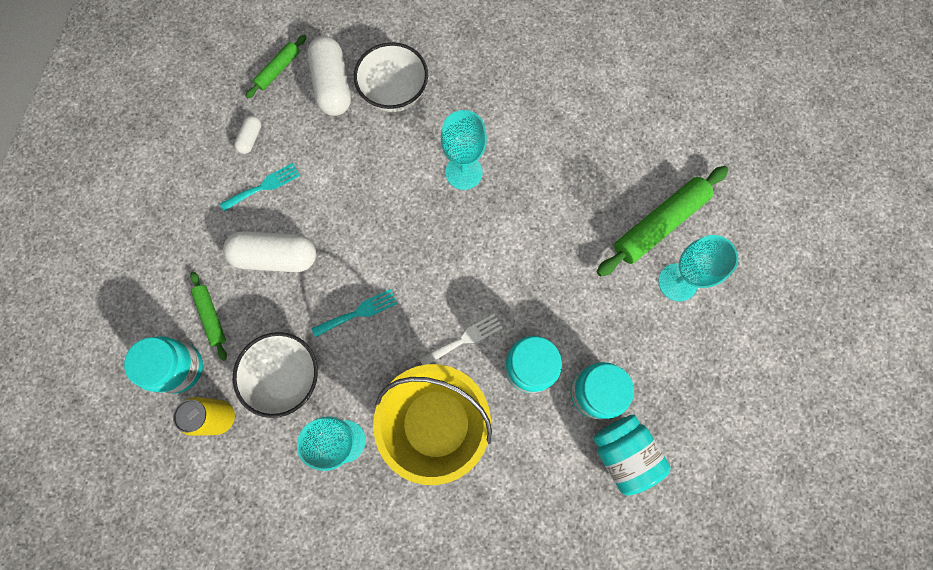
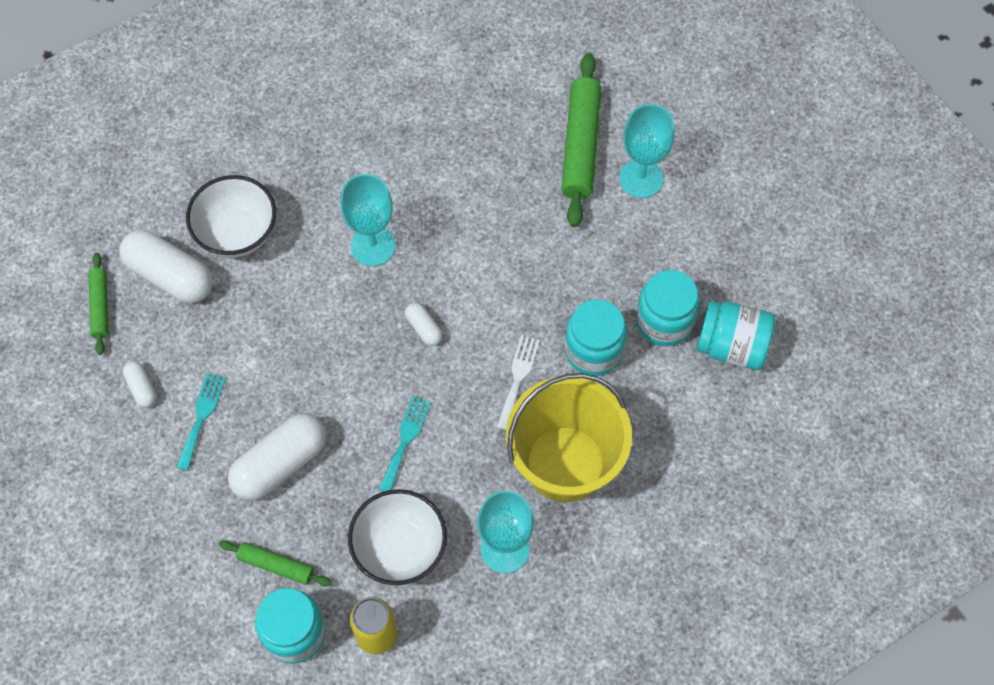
camera: 45 degrees left, 10 degrees down
none -> white capsule [405,302,443,346]

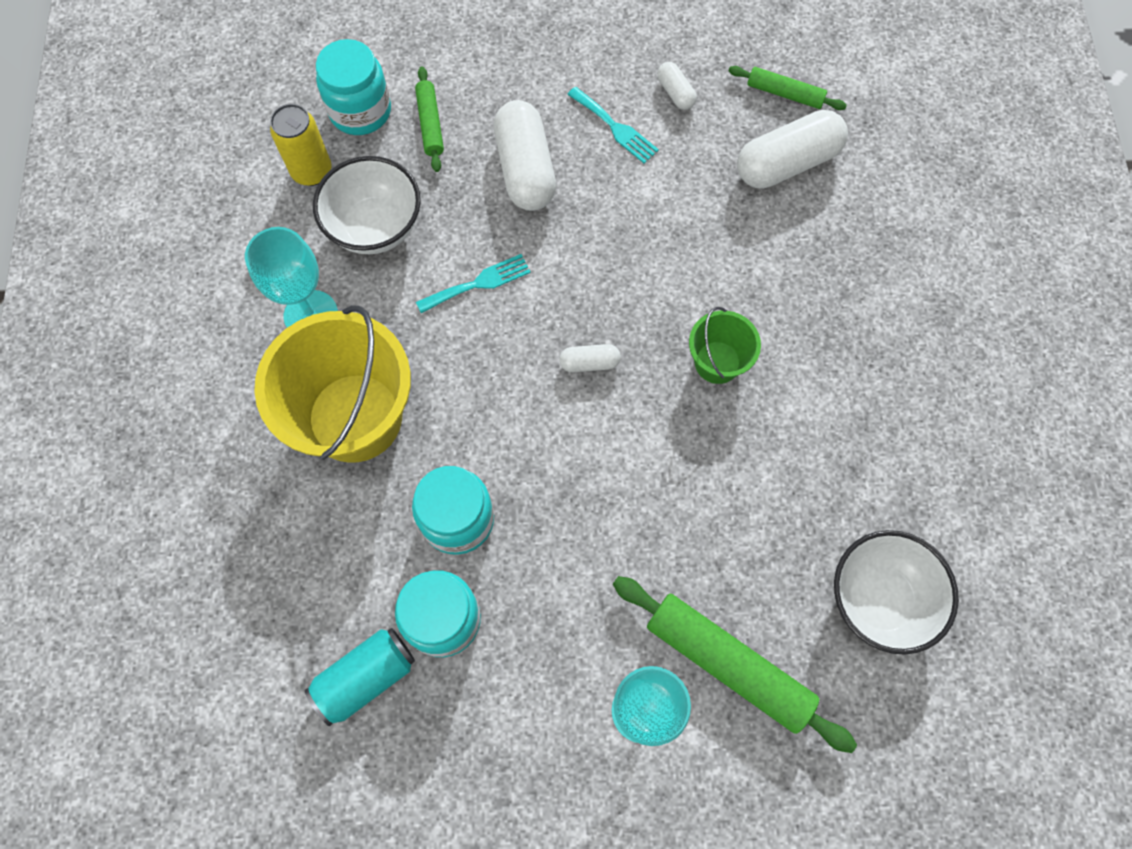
camera: 120 degrees right, 5 degrees up
white capsule [123,361,157,408] -> white capsule turned 60 degrees clockwise [657,62,697,110]
white bowl [186,175,276,258] -> white bowl moved to [834,530,959,655]
green rolling pin [219,540,332,587] -> green rolling pin turned 60 degrees counterclockwise [415,66,444,172]
turquoise goblet [340,174,396,266] -> green bucket [689,307,761,384]
turquoise fork [379,396,431,492] -> turquoise fork turned 75 degrees counterclockwise [416,254,531,313]
white fork [497,335,540,430] -> none
turquoise jar [697,301,775,370] -> turquoise can [305,628,415,726]

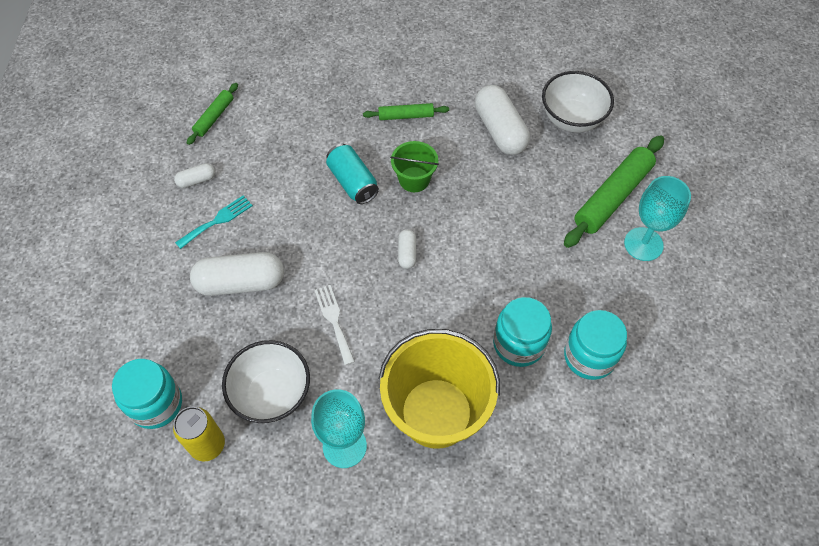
camera: 85 degrees left, 10 degrees down
turquoise can [305,628,415,726] -> turquoise can moved to [326,144,379,204]
green rolling pin [415,66,444,172] -> green rolling pin moved to [363,103,449,120]
turquoise fork [416,254,531,313] -> white fork [314,285,355,365]
white capsule [737,110,848,189] -> white capsule moved to [475,85,530,155]

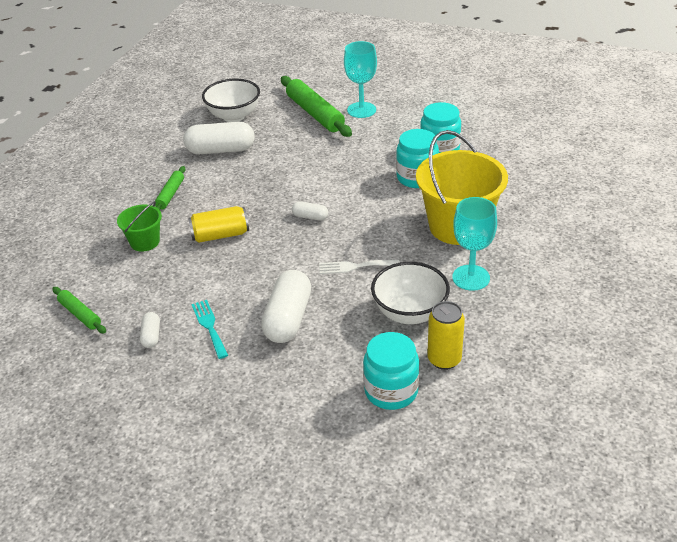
camera: 70 degrees left, 20 degrees down
turquoise can [326,144,379,204] -> yellow can [188,206,249,243]
green bucket [390,141,439,192] -> green bucket moved to [117,201,162,252]

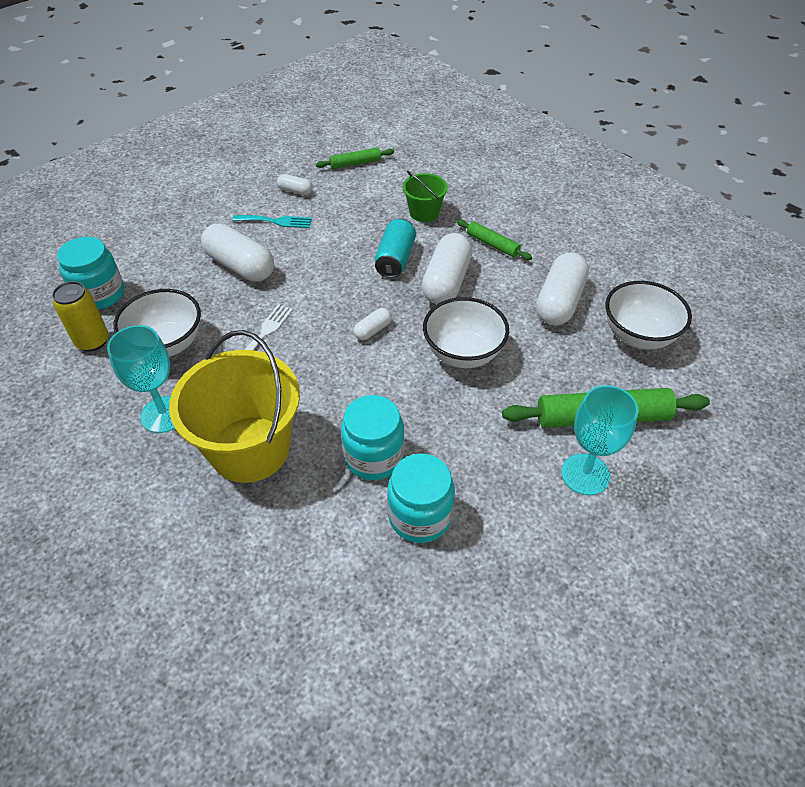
camera: 115 degrees right, 10 degrees up
yellow can [188,206,249,243] -> turquoise can [375,218,416,278]
none -> white capsule [422,233,472,304]
none -> white bowl [423,297,509,368]

